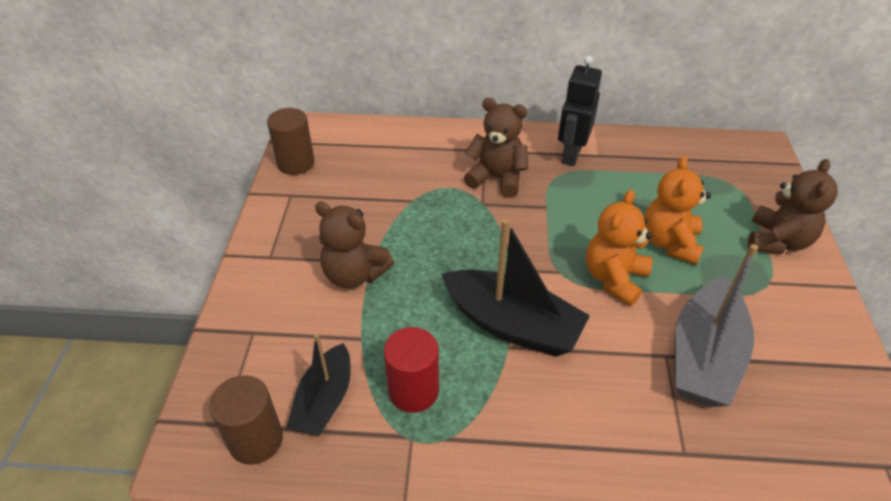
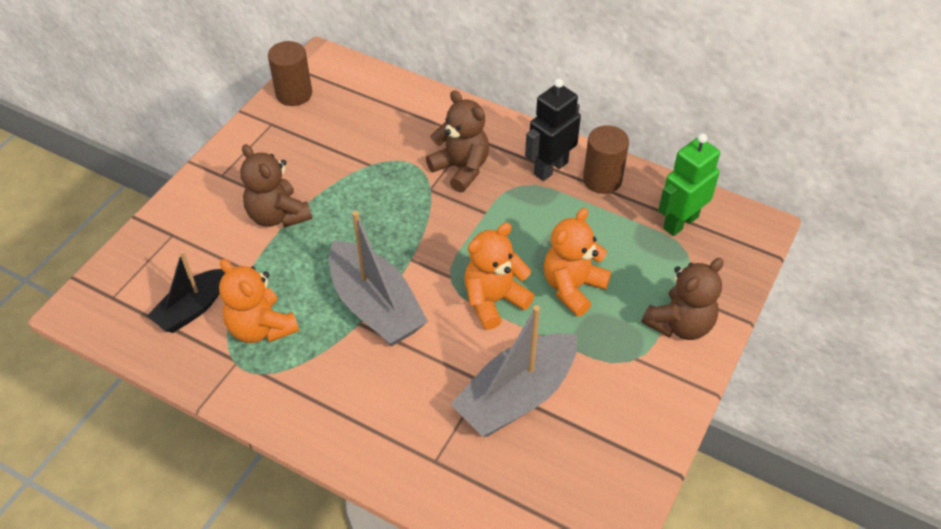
camera: 25 degrees right, 5 degrees up
brown cylinder [209,375,283,465] -> brown cylinder moved to [583,125,629,194]
red cylinder [384,327,439,413] -> orange teddy bear [219,259,299,343]
black boat [441,218,590,357] -> grey boat [329,211,428,346]
none -> green robot [658,134,720,236]

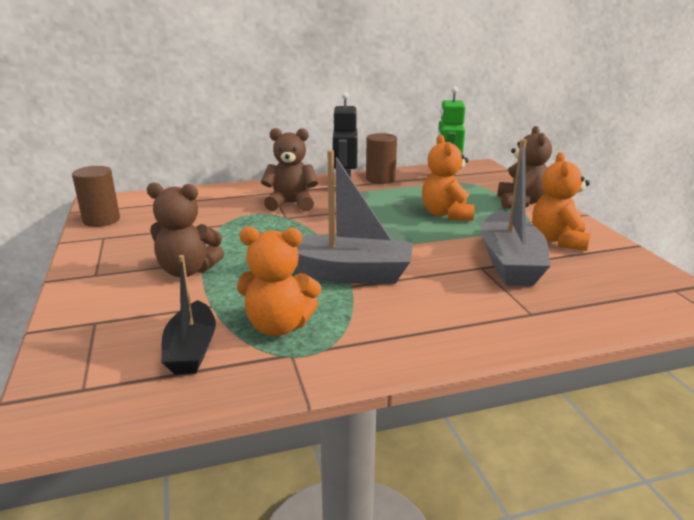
camera: 45 degrees left, 25 degrees down
orange teddy bear [464,223,534,330] -> orange teddy bear moved to [532,152,591,251]

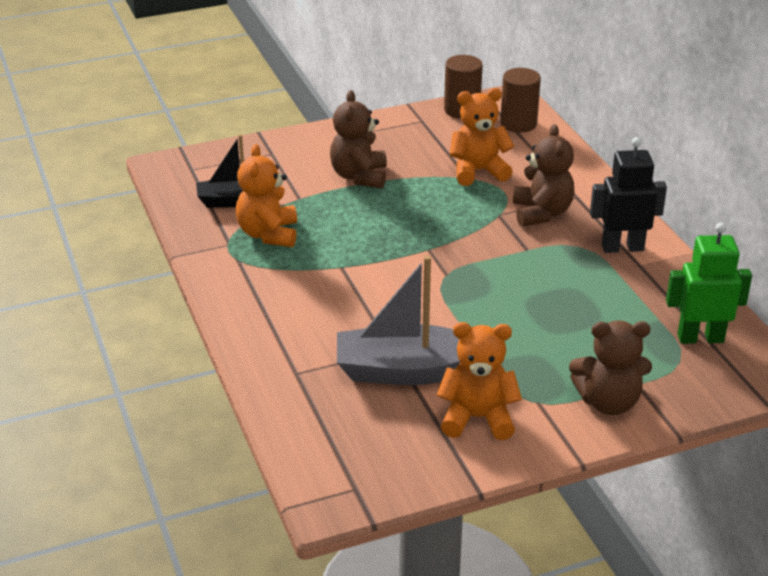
camera: 85 degrees right, 10 degrees up
grey boat [294,150,413,284] -> none
brown cylinder [366,133,397,184] -> brown cylinder moved to [500,68,541,133]
orange teddy bear [422,135,475,221] -> orange teddy bear moved to [450,88,514,186]

